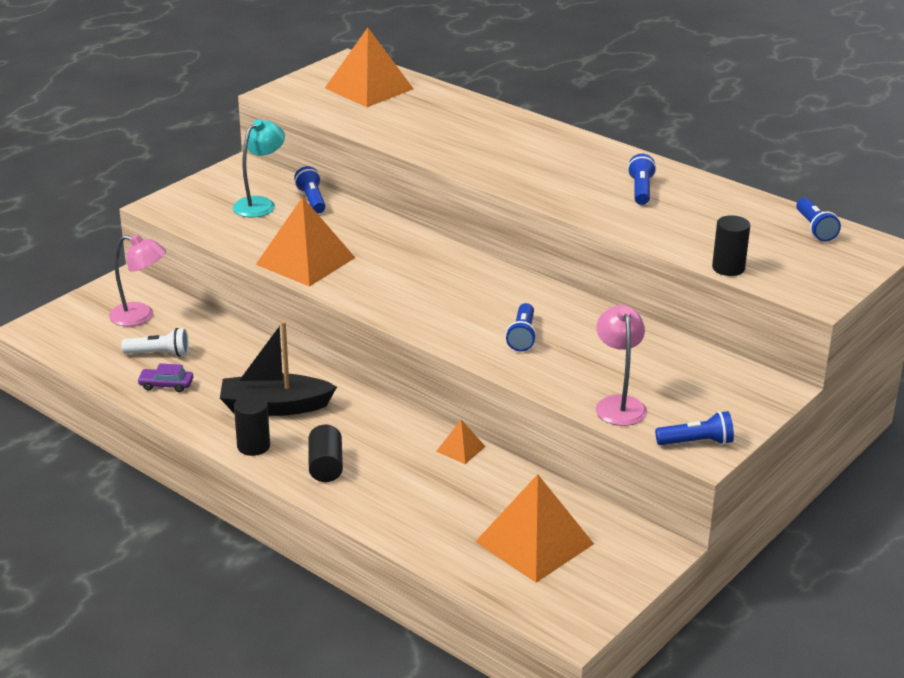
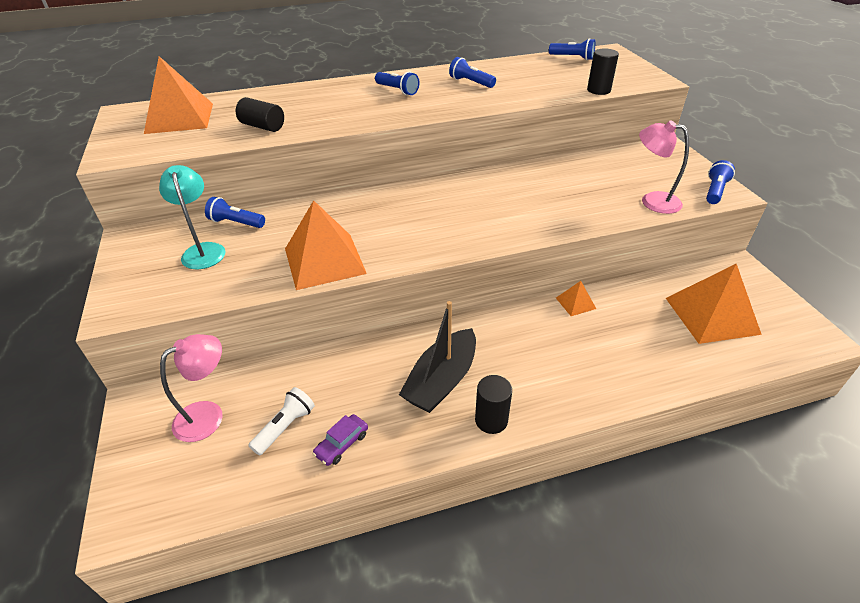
camera: 55 degrees left, 10 degrees up
black cylinder [309,425,343,482] -> black cylinder moved to [236,97,284,132]
blue flashlight [506,303,537,352] -> blue flashlight moved to [375,71,420,95]

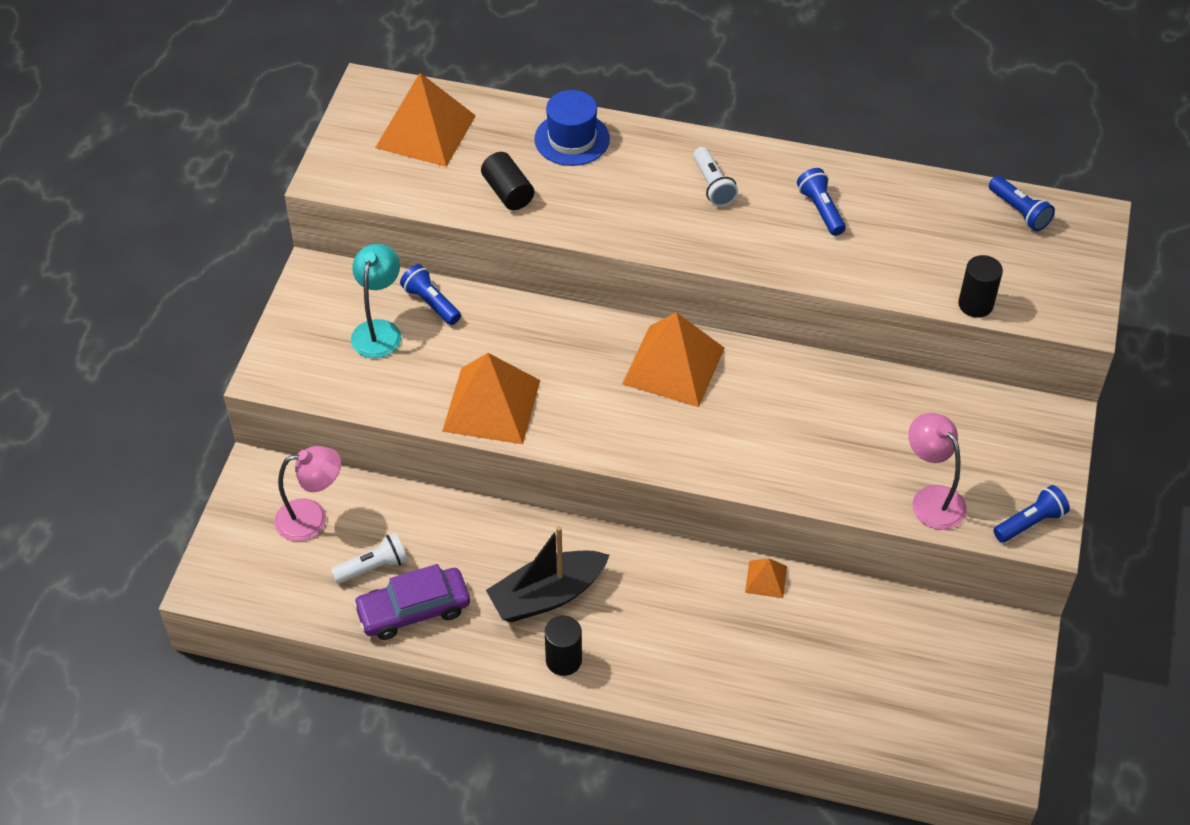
camera: 30 degrees right, 10 degrees up
purple car [313,414,368,466] -> purple car [353,564,470,640], size x1.83
blue flashlight [375,71,420,95] -> white flashlight [693,147,738,207]
orange pyramid [666,264,762,344] -> orange pyramid moved to [622,312,725,407]
none -> blue hat [534,90,610,166]

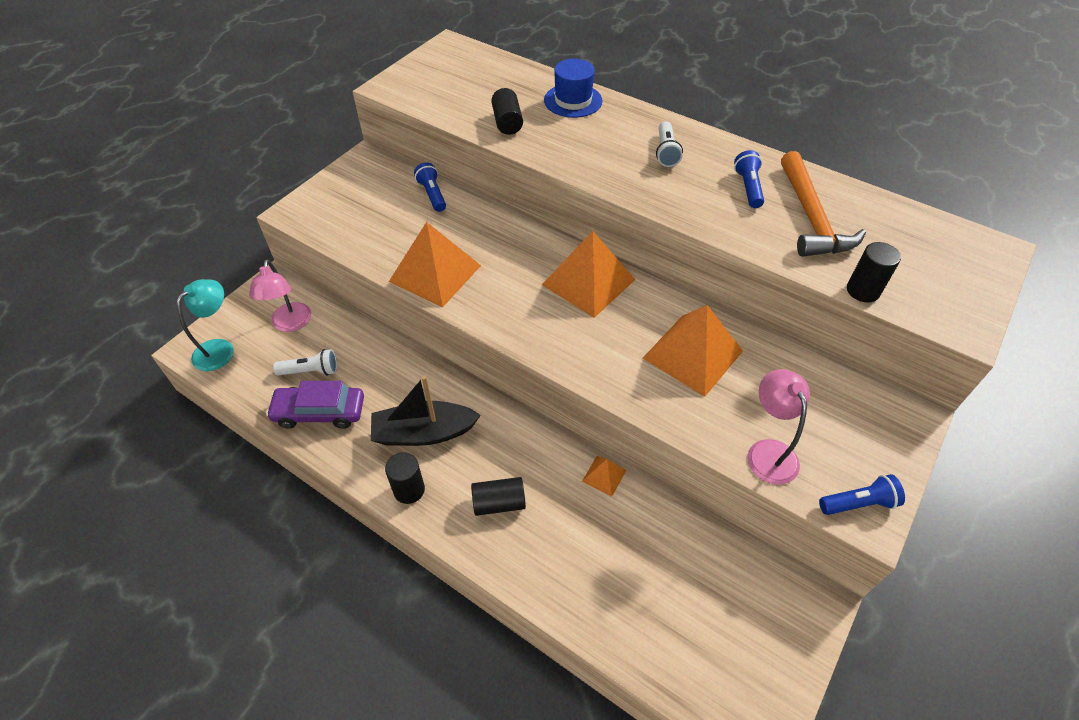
camera: 20 degrees right, 0 degrees up
pink lamp [275,446,341,542] -> pink lamp turned 75 degrees clockwise [249,259,311,332]
turquoise lamp [351,244,401,358] -> turquoise lamp moved to [177,279,234,371]
orange pyramid [375,73,476,167] -> orange pyramid moved to [643,305,743,397]
blue flashlight [989,176,1055,231] -> none
none -> black cylinder [471,477,526,516]
none -> orange hammer [781,151,866,257]

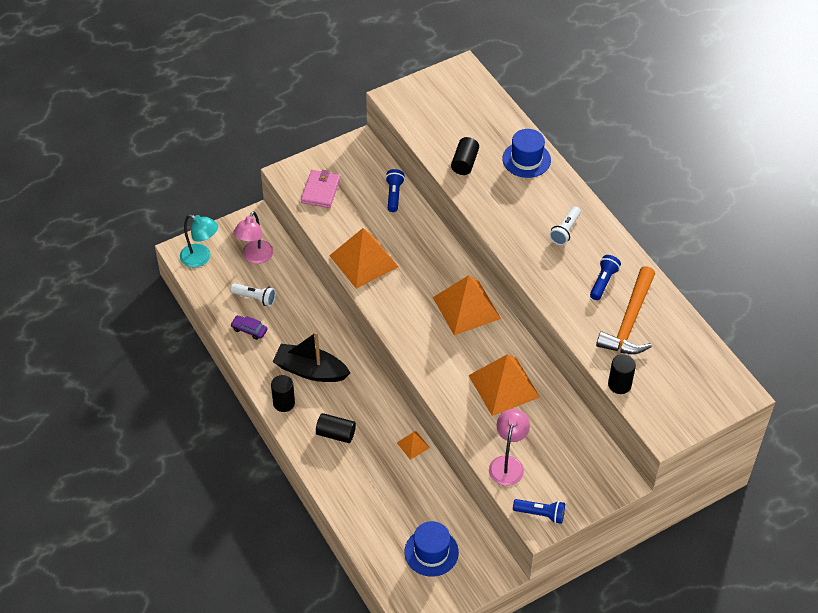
camera: 25 degrees right, 0 degrees up
turquoise lamp [177,279,234,371] -> turquoise lamp turned 60 degrees clockwise [180,214,218,268]
purple car [266,381,364,429] -> purple car [230,315,268,340], size x0.55
none -> pink wallet [301,170,341,208]
none -> blue hat [405,521,459,577]

